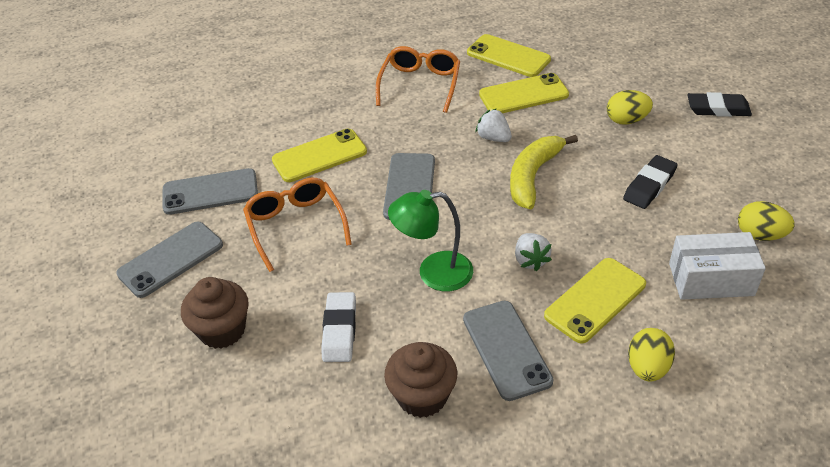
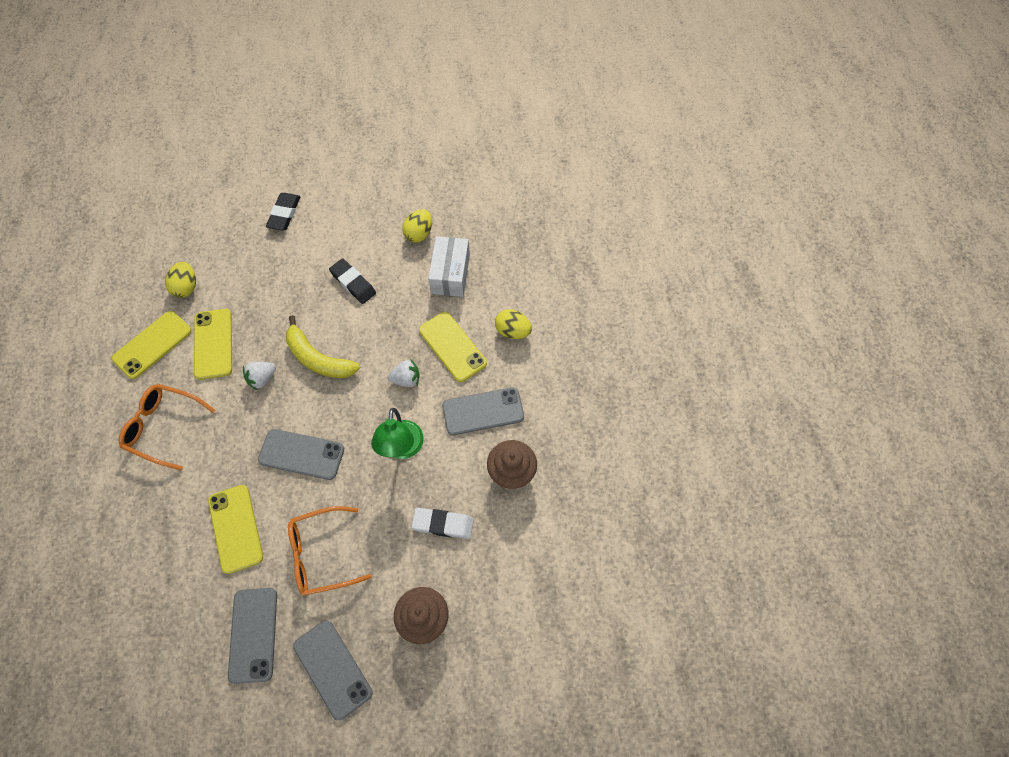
camera: 85 degrees left, 20 degrees up
yellow egg [607,90,653,125] -> yellow egg moved to [165,262,196,298]

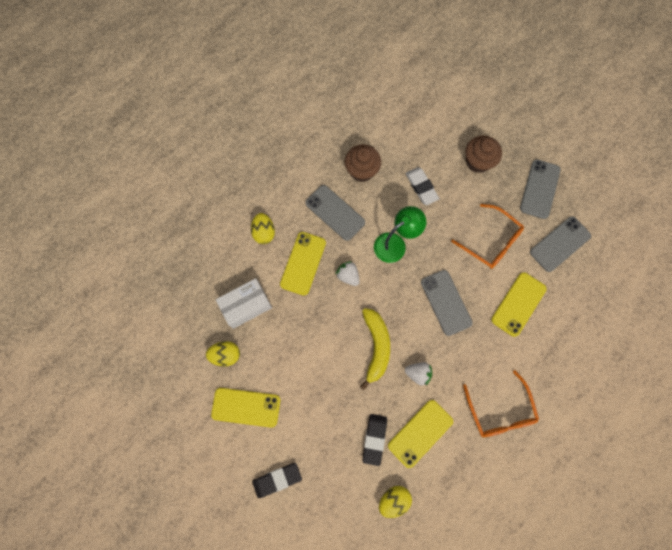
camera: 125 degrees left, 10 degrees up
yellow phone [112,311,192,379] -> yellow phone moved to [211,388,280,427]
black eraser [329,258,376,304] -> black eraser moved to [363,414,387,466]

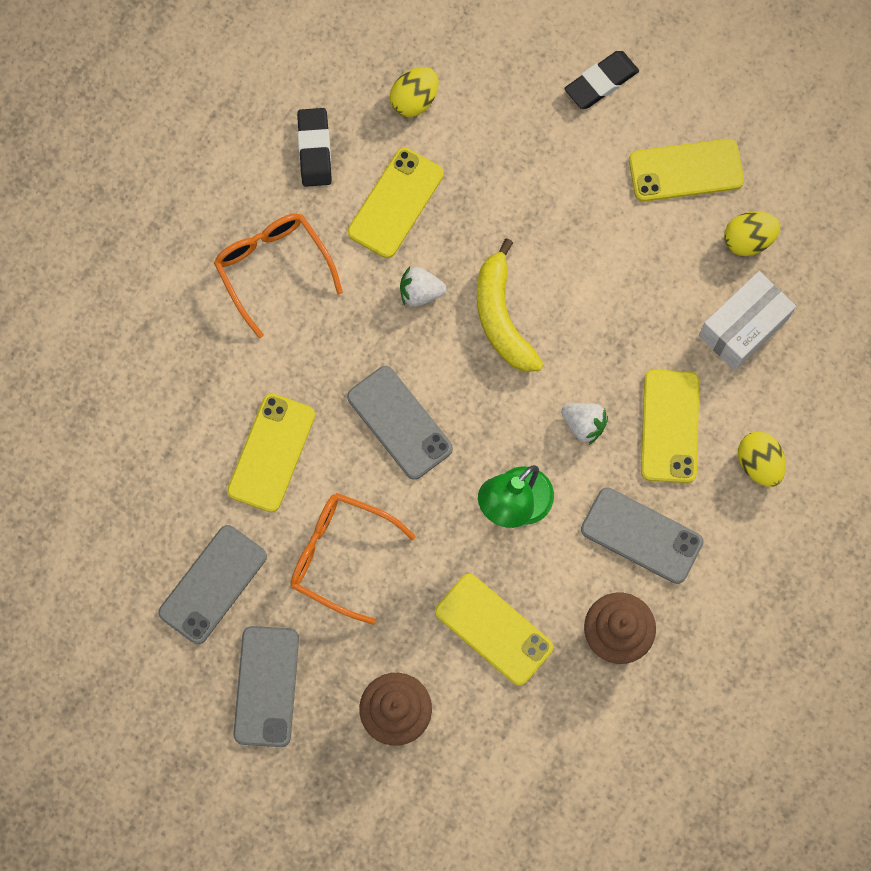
camera: 165 degrees right, 0 degrees up
black eraser [363,414,387,466] -> black eraser moved to [297,108,332,187]
white eraser [405,167,439,205] -> yellow phone [435,574,553,686]

